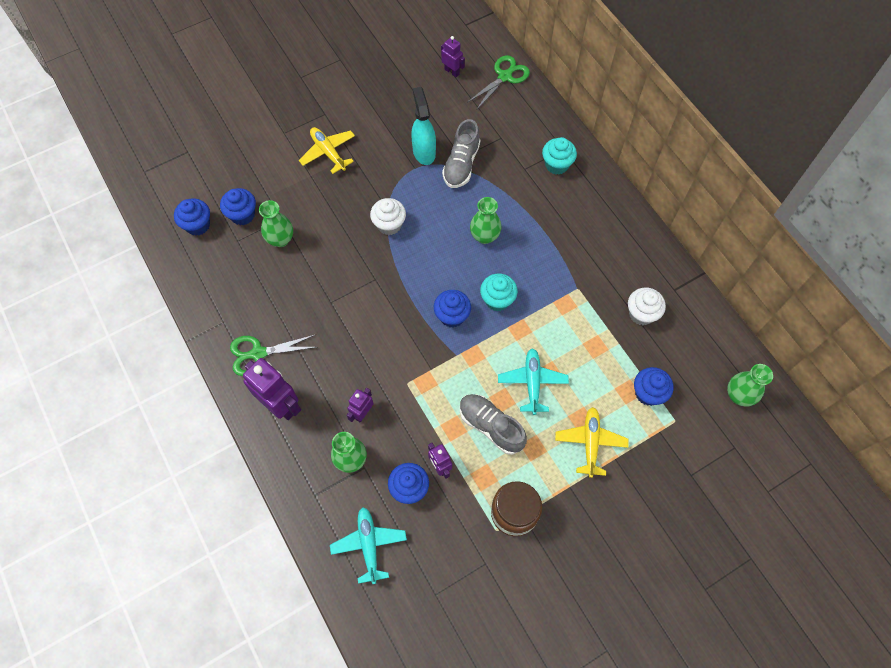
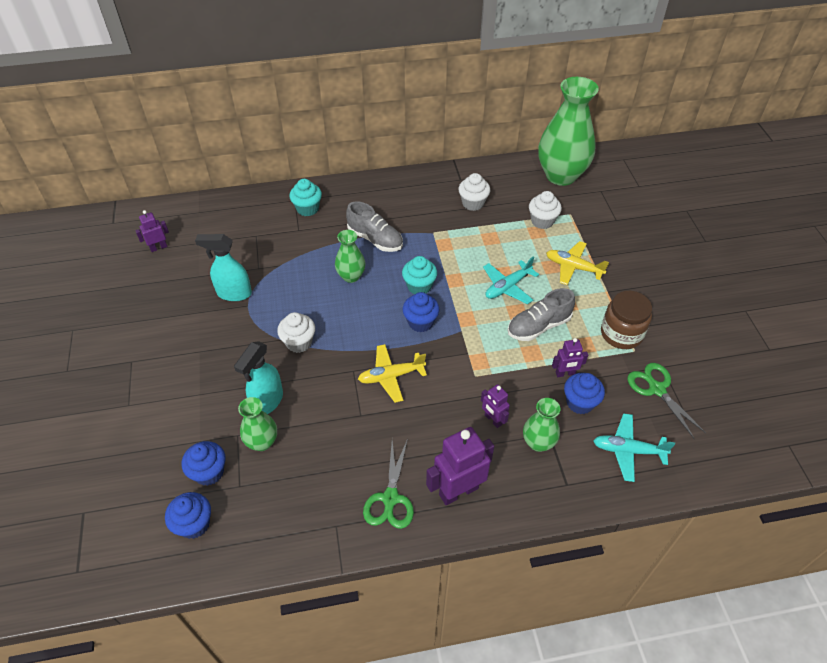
camera: 70 degrees left, 15 degrees down
yellow plane [299,127,355,174] -> yellow plane moved to [358,344,427,403]
grey shoe [442,119,480,188] -> grey shoe moved to [346,201,403,252]
green scissors [467,55,530,109] -> green scissors moved to [627,363,706,439]
turquoise plane [498,348,569,415] -> turquoise plane turned 60 degrees counterclockwise [483,257,539,304]
blue cupcake [634,367,674,406] -> white cupcake [529,191,562,229]
green vase [727,364,773,407] -> green vase [538,77,599,186], size x2.04
none -> turquoise spray bottle [234,341,283,414]

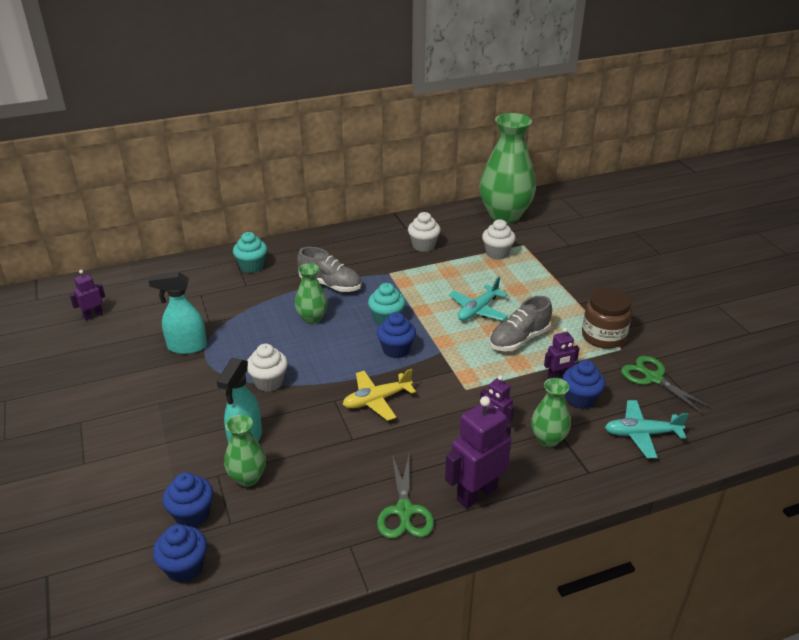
camera: 10 degrees left, 15 degrees down
yellow plane [546,241,609,285] -> none

